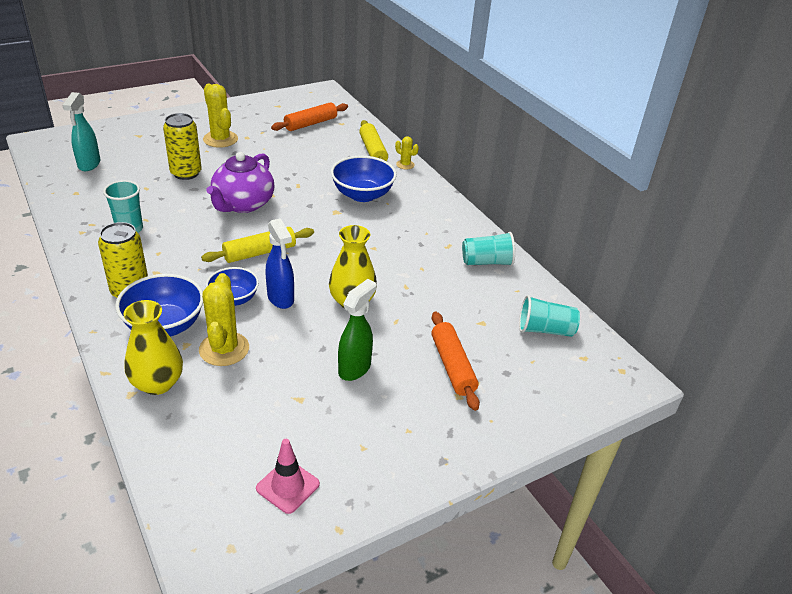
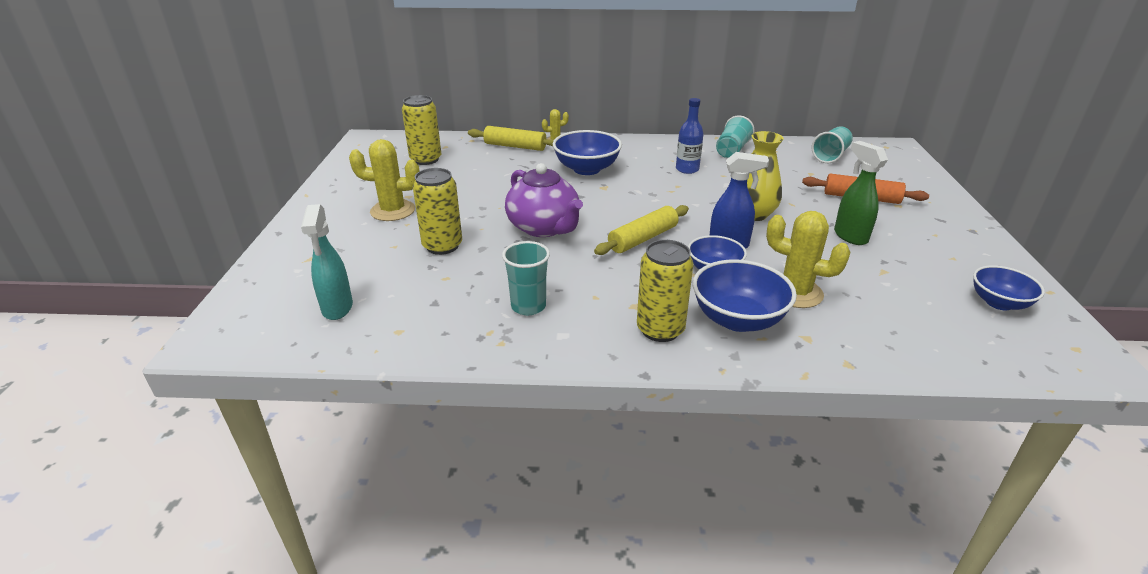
camera: 55 degrees left, 5 degrees down
turquoise spray bottle [62,92,100,171] -> turquoise spray bottle turned 45 degrees clockwise [301,204,353,320]
yellow vase [124,300,183,395] -> none
yellow rolling pin [201,227,314,263] -> yellow rolling pin turned 45 degrees clockwise [594,205,689,255]
pink traffic cone [256,439,320,514] -> blue bowl [973,265,1045,310]
orange rolling pin [271,102,348,131] -> yellow can [402,95,442,165]
none -> blue bottle [676,98,703,174]

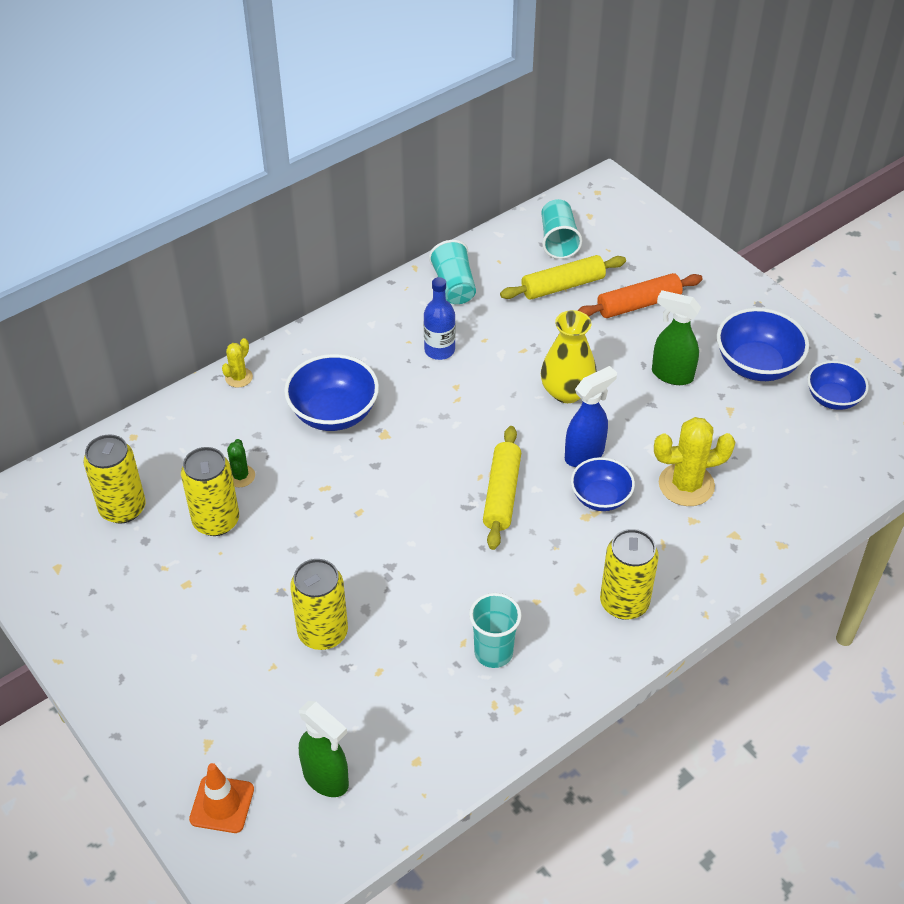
camera: 40 degrees left, 15 degrees up
turquoise spray bottle [301,204,353,320] -> green spray bottle [299,701,349,797]
yellow cactus [349,139,420,221] -> none
yellow rolling pin [468,126,554,151] -> yellow rolling pin moved to [500,255,626,300]
purple teapot [505,163,583,237] -> none
blue bowl [693,259,797,332] -> blue bowl moved to [717,308,809,381]
none -> yellow can [181,447,239,536]
none -> orange traffic cone [189,763,254,833]
none -> green cactus [227,439,255,487]

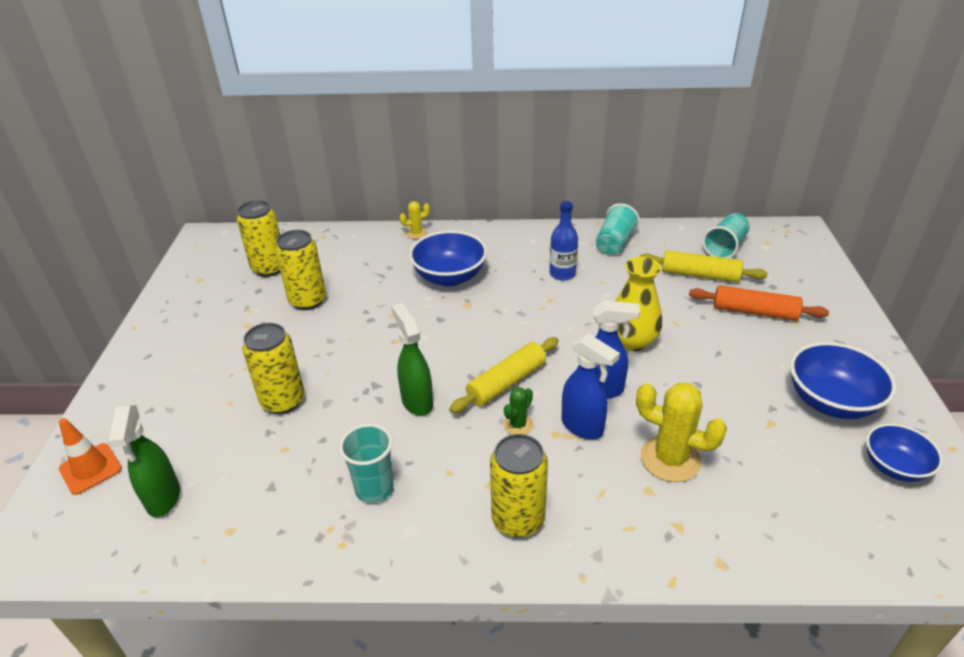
camera: 40 degrees right, 10 degrees down
green cactus [227,439,255,487] -> green cactus moved to [504,387,533,435]
blue bowl [571,457,635,511] -> blue spray bottle [561,334,620,439]
green spray bottle [652,290,701,385] -> green spray bottle moved to [391,303,433,416]

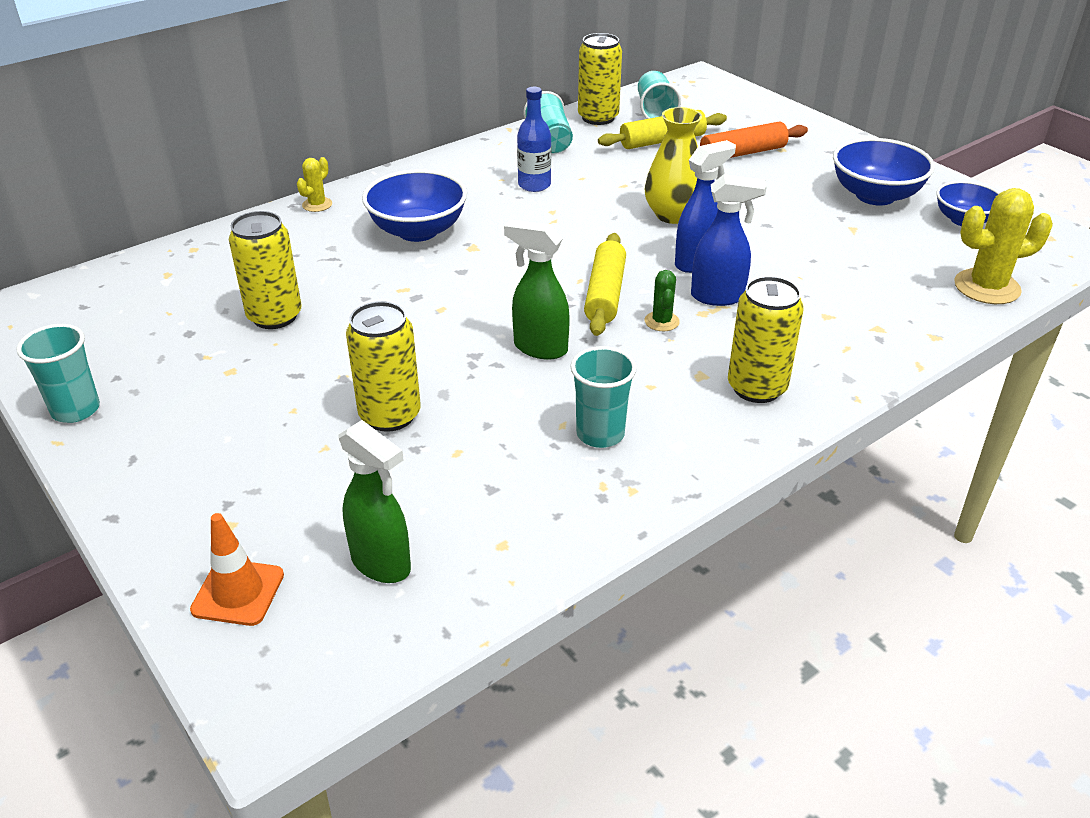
camera: 40 degrees left, 0 degrees up
yellow can [237,200,280,277] -> yellow can moved to [578,33,622,125]
yellow cactus [636,382,727,482] -> yellow cactus moved to [954,188,1053,304]
none -> turquoise cup [16,324,100,423]

